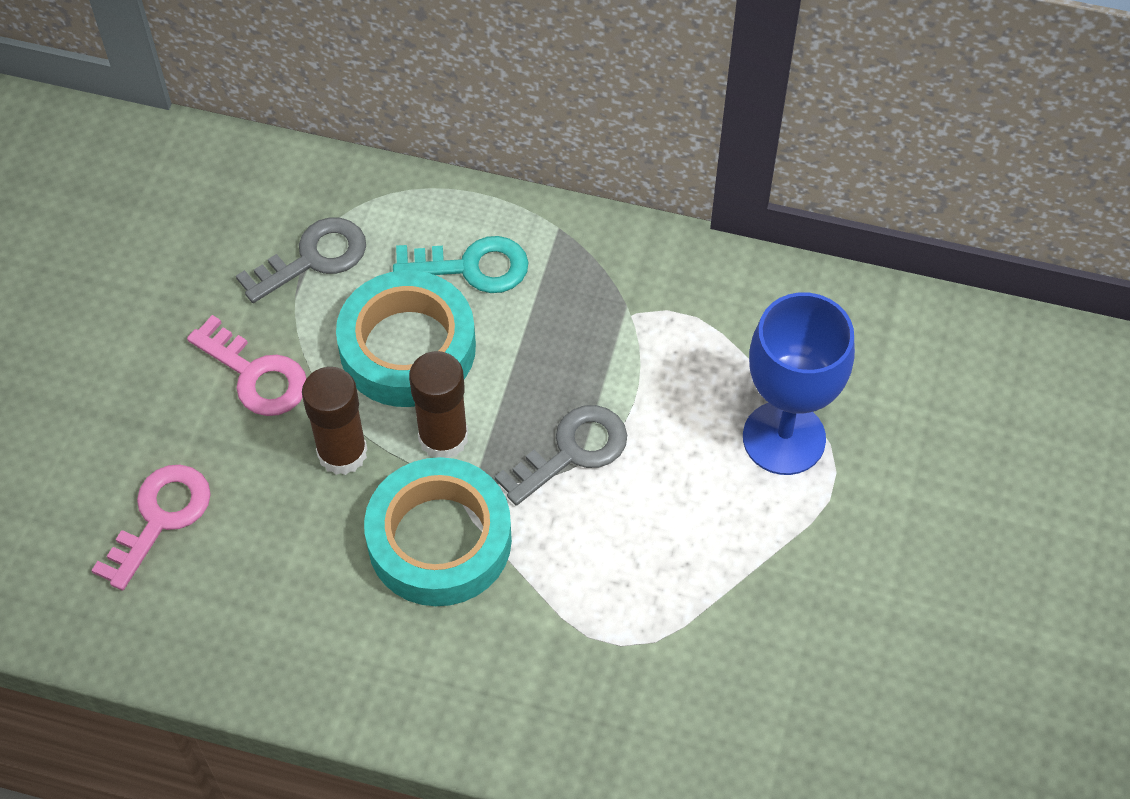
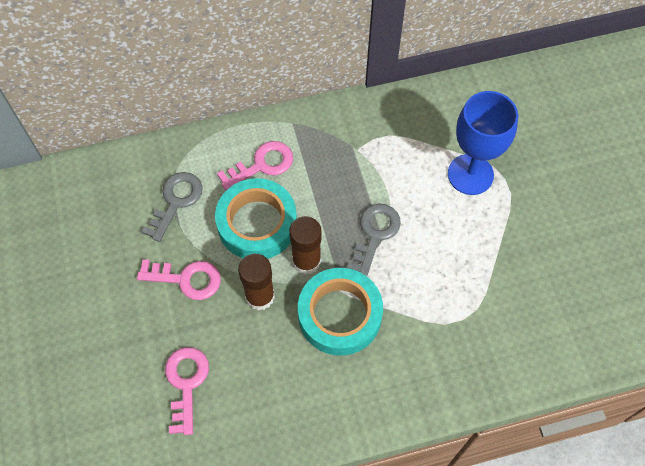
camera: 30 degrees left, 5 degrees up
turquoise key [393,236,529,293] -> pink key [217,141,293,190]

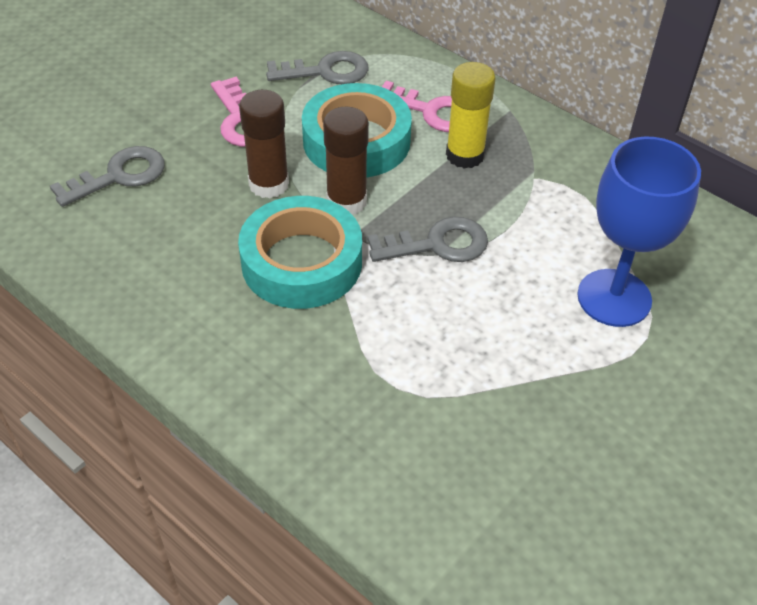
camera: 55 degrees right, 15 degrees down
pink key [165,347,209,435] -> grey key [50,146,165,207]
none -> yellow glue stick [446,62,495,169]

